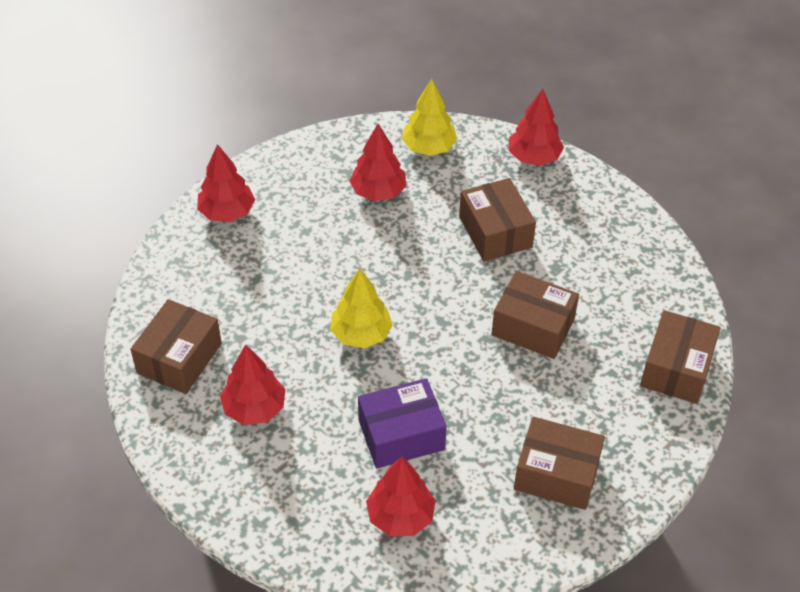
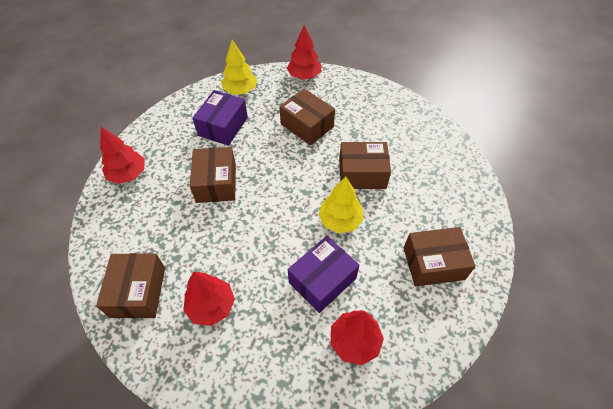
camera: 25 degrees left, 5 degrees up
yellow tree [330,268,393,348] -> yellow tree moved to [318,177,364,233]
red tree [350,124,406,201] -> purple box [192,90,248,146]
brown box [640,310,720,404] -> brown box moved to [190,147,236,203]

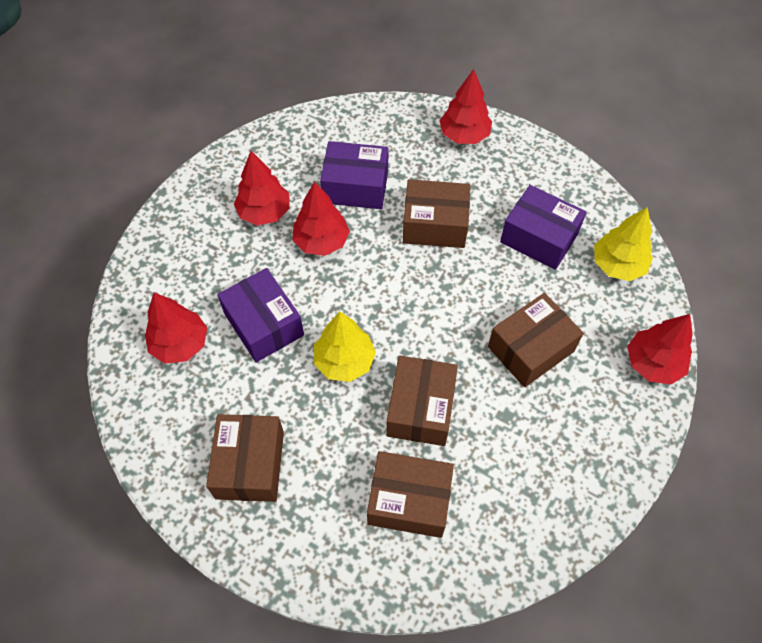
camera: 100 degrees right, 5 degrees up
brown box [96,253,165,318] -> brown box moved to [367,451,454,538]
none -> red tree [293,181,350,256]
none -> purple box [320,141,389,209]

